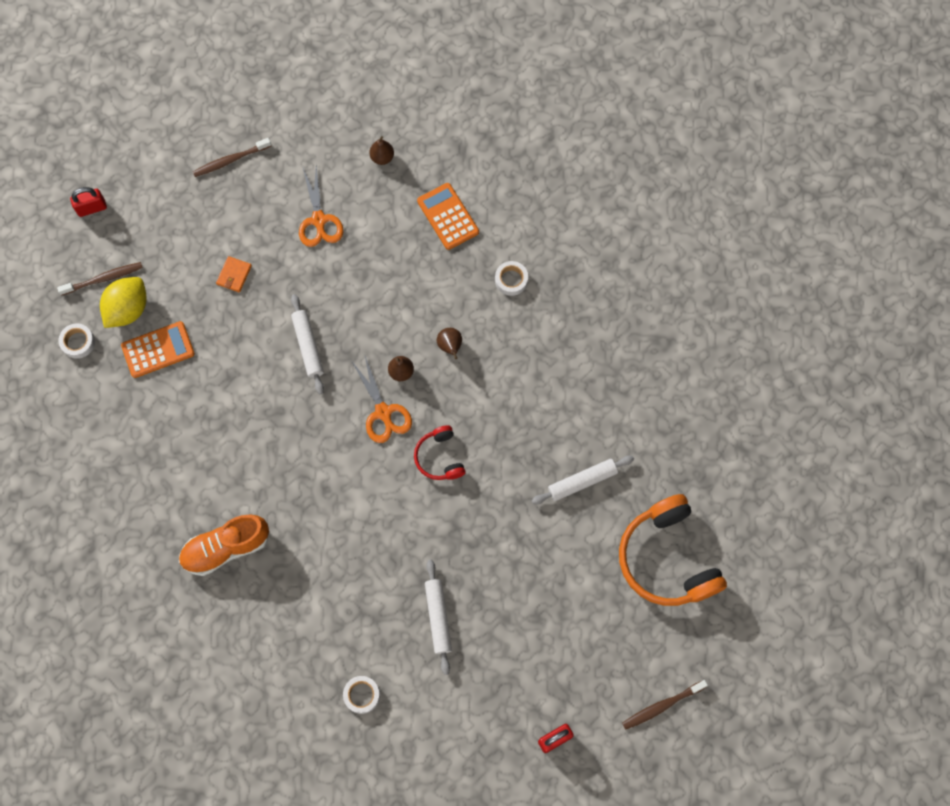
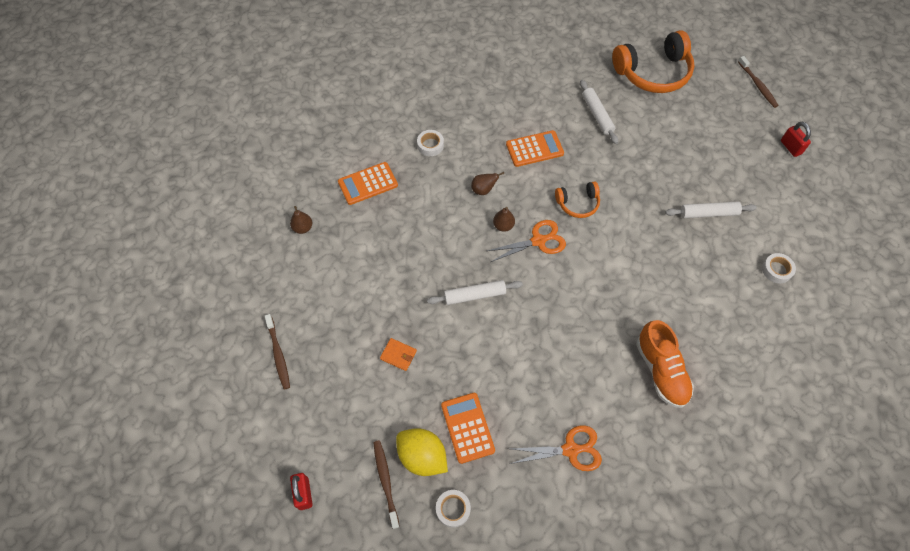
camera: 85 degrees left, 10 degrees down
orange scissors [299,166,344,247] -> orange scissors moved to [510,425,602,471]
red headphones [414,425,466,480] -> orange headphones [555,181,600,218]
none -> orange calculator [506,130,564,167]

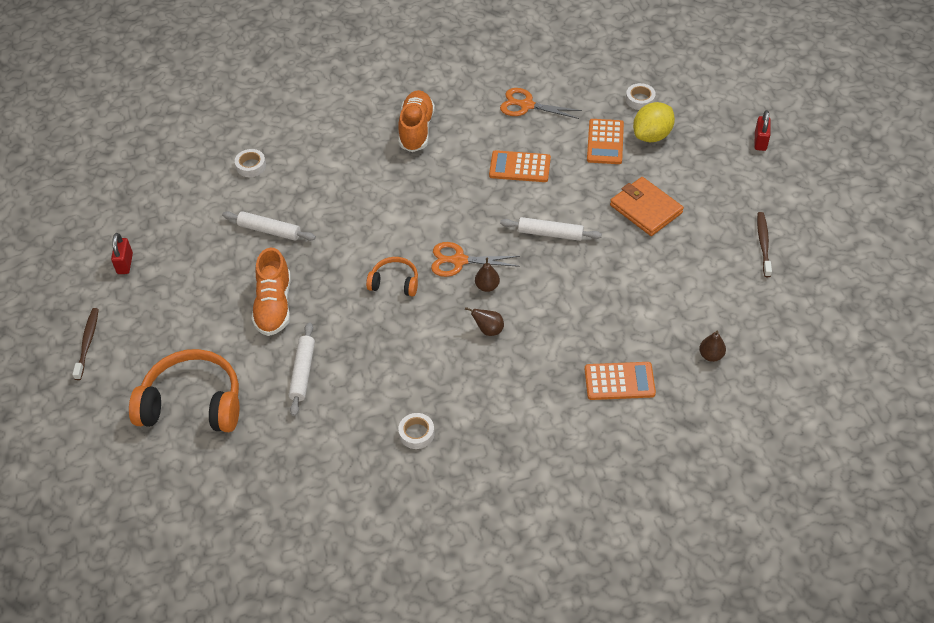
camera: 155 degrees left, 10 degrees down
brown toothbrush [373,440,400,529] -> none
orange wallet [380,338,417,371] -> orange wallet [610,177,684,236], size x1.95
yellow lemon [396,428,448,476] -> yellow lemon turned 75 degrees clockwise [633,102,675,142]
white tape [417,130,444,156] -> white tape moved to [399,413,435,449]
orange calculator [506,130,564,167] -> orange calculator moved to [489,150,551,182]
none -> orange shoe [251,247,291,336]

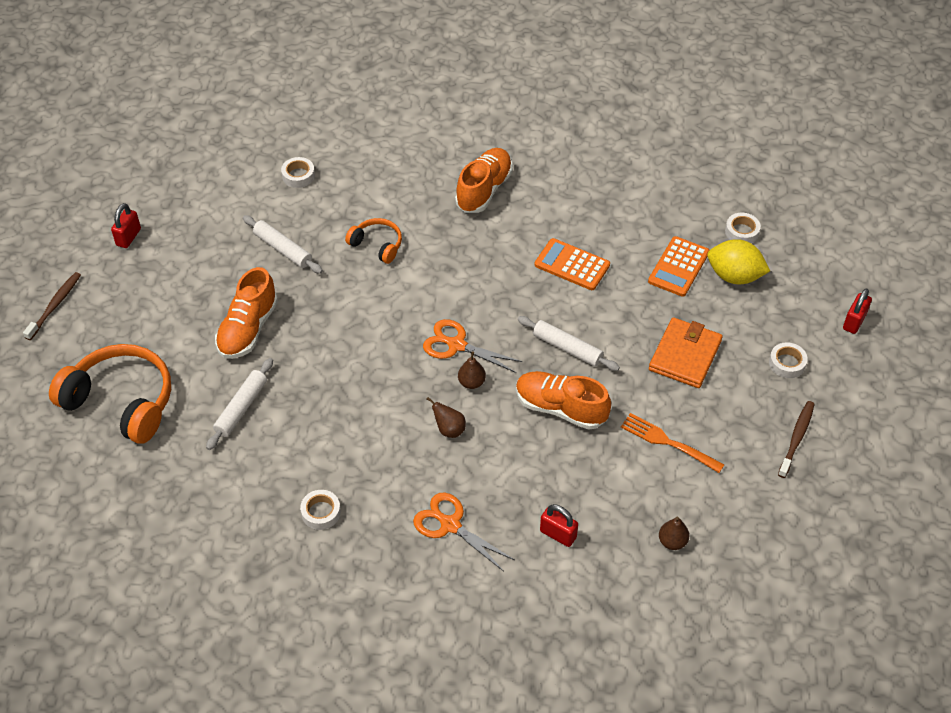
camera: 20 degrees right, 0 degrees up
orange headphones [366,257,418,296] -> orange headphones moved to [345,218,402,264]
orange scissors [500,88,582,119] -> orange scissors moved to [413,493,515,571]
orange calculator [585,362,656,400] -> red padlock [540,504,578,547]
orange wallet [610,177,684,236] -> orange wallet turned 45 degrees clockwise [649,317,723,388]
yellow lemon [633,102,675,142] -> yellow lemon turned 45 degrees clockwise [707,239,770,284]
none -> orange shoe [516,371,611,430]
none -> orange fork [621,413,724,473]
none -> white tape [769,342,808,378]

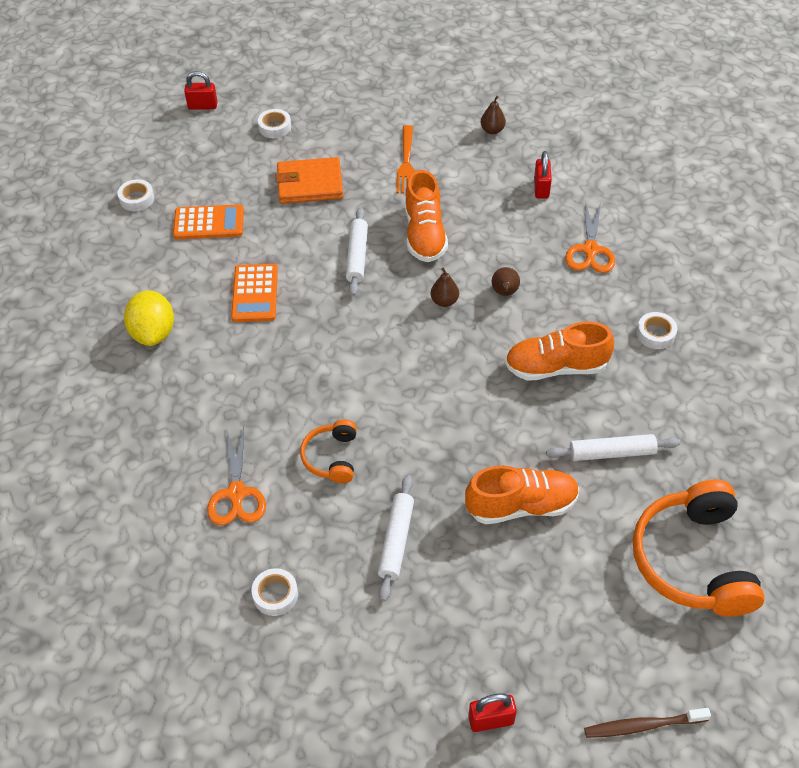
camera: 120 degrees left, 0 degrees up
orange scissors [423,319,523,373] -> orange scissors moved to [207,427,266,526]
orange shoe [455,148,513,213] -> orange shoe moved to [505,322,614,381]
yellow lemon [707,239,770,284] -> yellow lemon moved to [124,290,174,346]
brown toothbrush [778,401,815,478] -> none

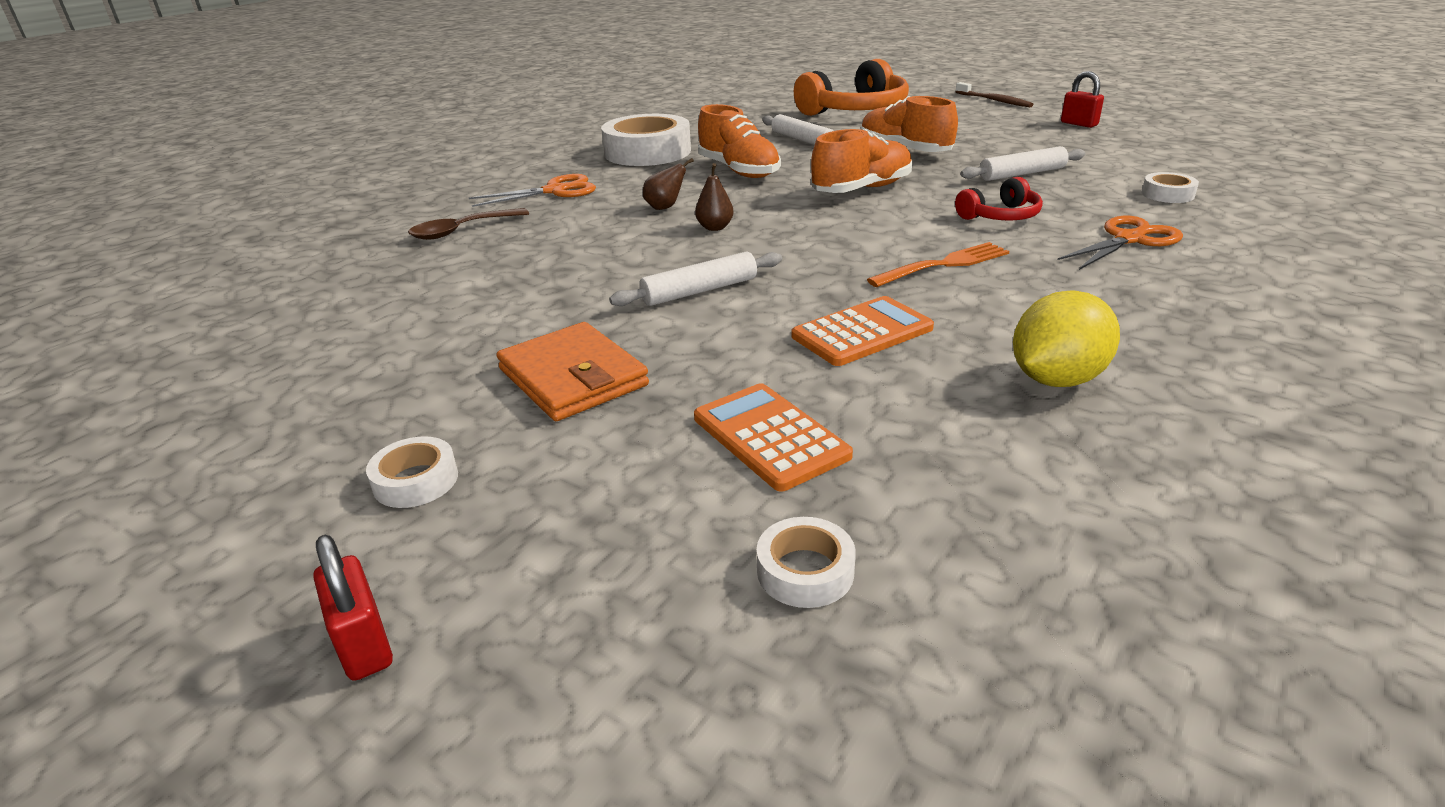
camera: 120 degrees left, 20 degrees down
orange headphones [300,420,357,483] -> red headphones [955,177,1043,220]
orange fork [396,125,415,194] -> orange fork moved to [867,242,1009,287]
orange shoe [405,170,448,262] -> orange shoe moved to [811,129,912,193]
brown pear [480,95,506,134] -> none
red padlock [534,151,552,199] -> brown spoon [408,208,529,240]
white tape [637,312,677,349] -> white tape [601,114,691,166], size x2.20

